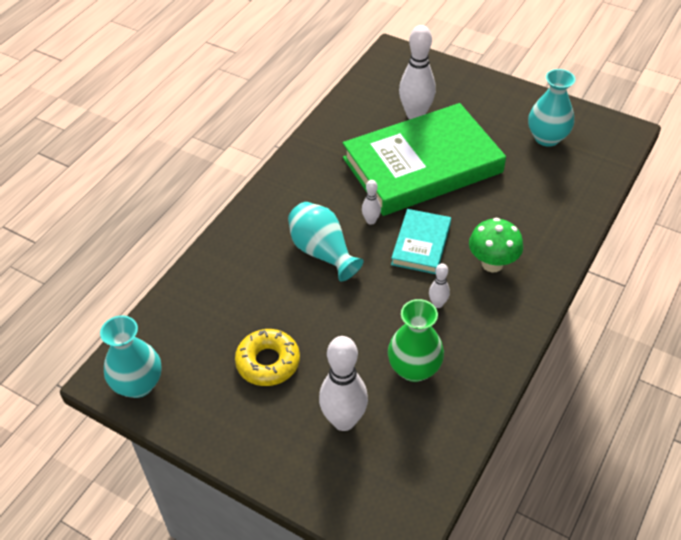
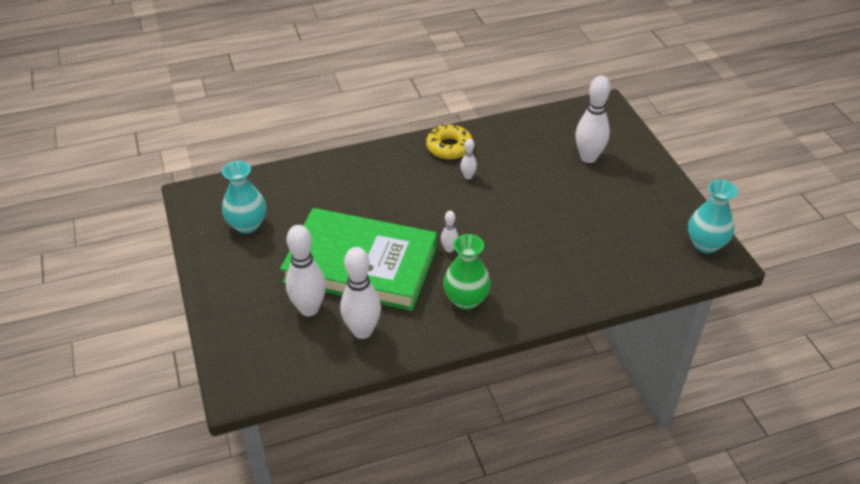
camera: 140 degrees left, 5 degrees down
yellow donut [235,329,300,386] -> yellow donut moved to [426,124,473,159]
turquoise vase [288,202,364,281] -> none
green vase [388,299,444,382] -> green vase moved to [443,234,491,310]
turquoise book [391,209,451,274] -> none
green mushroom [469,218,523,272] -> none
none -> white bowling pin [340,247,381,339]

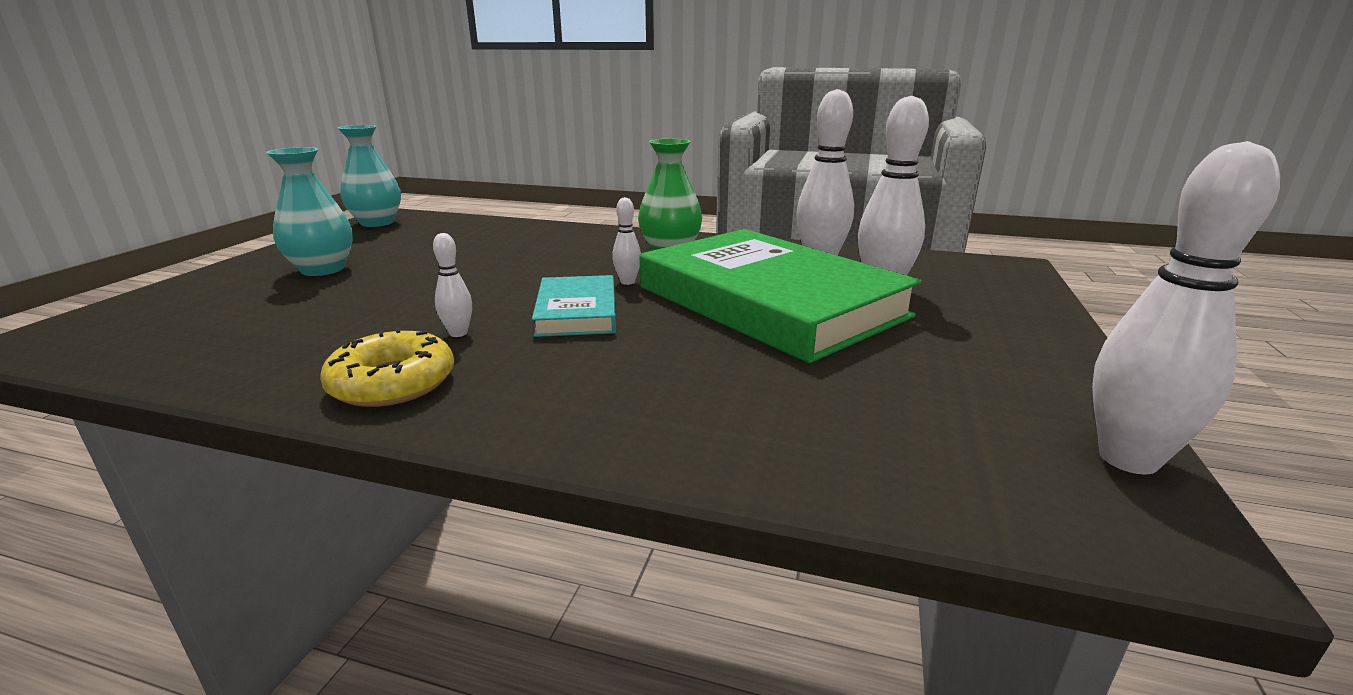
camera: 145 degrees left, 20 degrees down
turquoise vase [222,161,266,234] -> turquoise vase moved to [266,147,353,276]
white bowling pin [575,76,611,163] -> white bowling pin moved to [1092,141,1280,474]
none -> turquoise book [532,275,616,337]

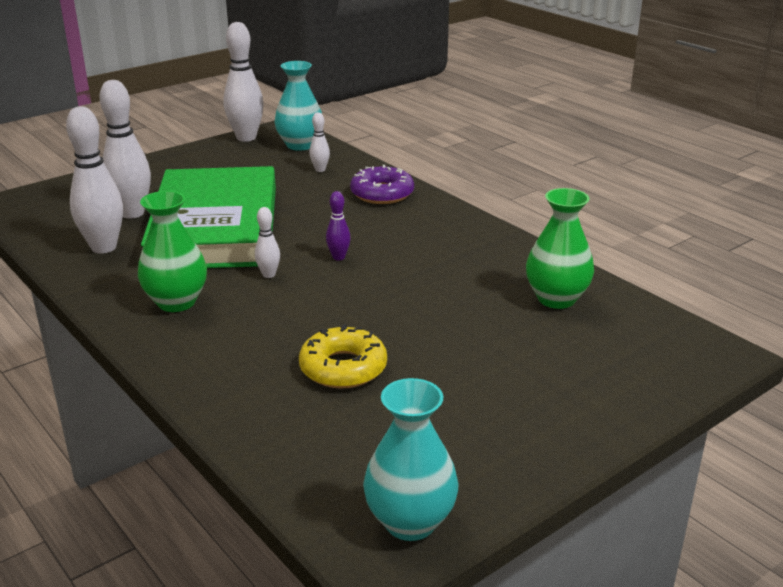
camera: 145 degrees left, 5 degrees up
turquoise vase [266,147,353,276] -> turquoise vase moved to [274,61,322,151]
yellow donut [321,328,454,407] -> yellow donut moved to [299,324,387,389]
white bowling pin [433,233,472,337] -> white bowling pin moved to [309,112,330,172]
turquoise book [532,275,616,337] -> purple bowling pin [326,191,351,261]
none -> purple donut [350,165,414,204]
none -> green vase [526,188,594,309]

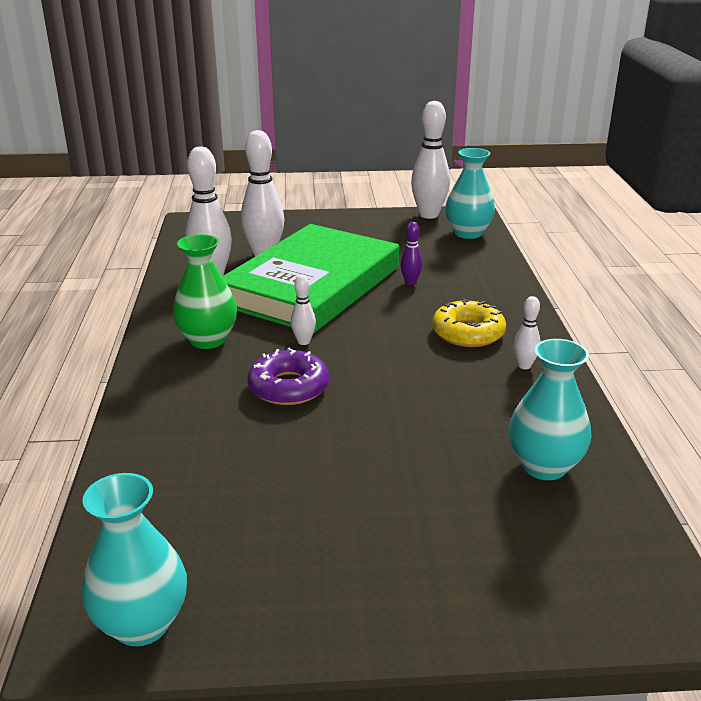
camera: 35 degrees right, 0 degrees up
yellow donut [299,324,387,389] -> yellow donut moved to [432,299,506,347]
white bowling pin [309,112,330,172] -> white bowling pin moved to [514,296,541,369]
purple bowling pin [326,191,351,261] -> purple bowling pin moved to [400,222,423,285]
purple donut [350,165,414,204] -> purple donut moved to [247,348,329,405]
green vase [526,188,594,309] -> turquoise vase [509,339,591,480]

